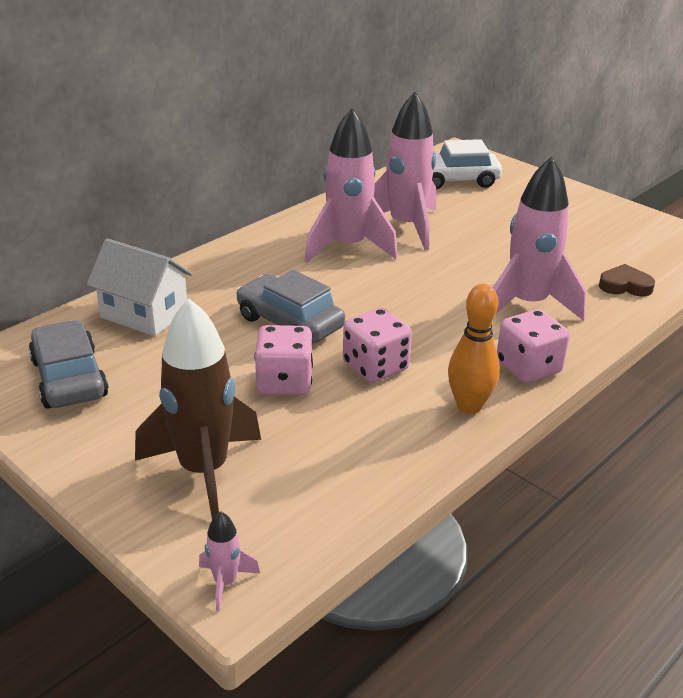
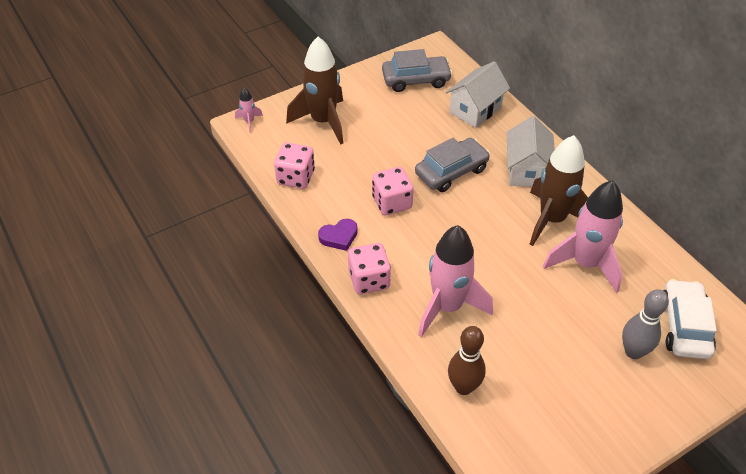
camera: 105 degrees right, 15 degrees up
pink dice [254,325,313,395] -> pink dice moved to [274,143,315,189]
pink rocket [305,108,398,263] -> brown rocket [530,135,588,246]
orange bowling pin [448,283,500,414] -> purple heart [318,219,358,251]
brown heart [599,264,655,296] -> brown bowling pin [448,326,486,395]
none -> white house [507,116,555,187]
none -> grey bowling pin [622,289,669,359]

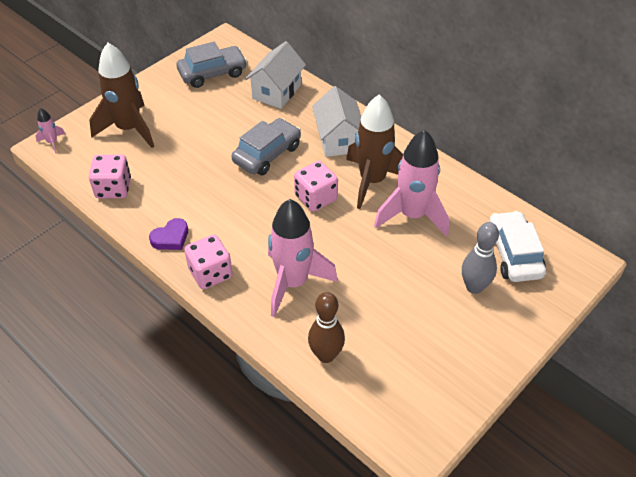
camera: 15 degrees left, 0 degrees up
pink dice [372,167,414,216] -> pink dice moved to [294,161,338,212]

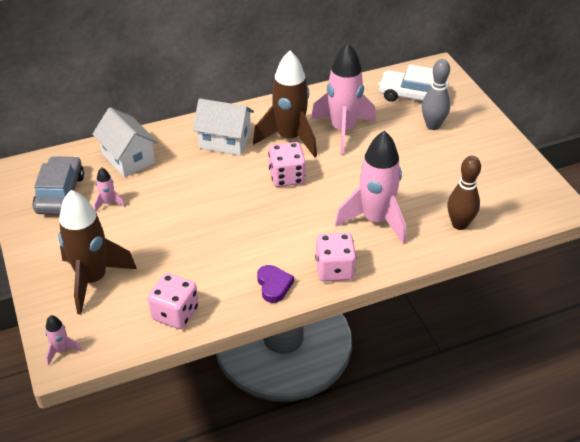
camera: 65 degrees left, 5 degrees down
grey car [231,118,301,175] -> none
none -> pink rocket [94,167,125,211]

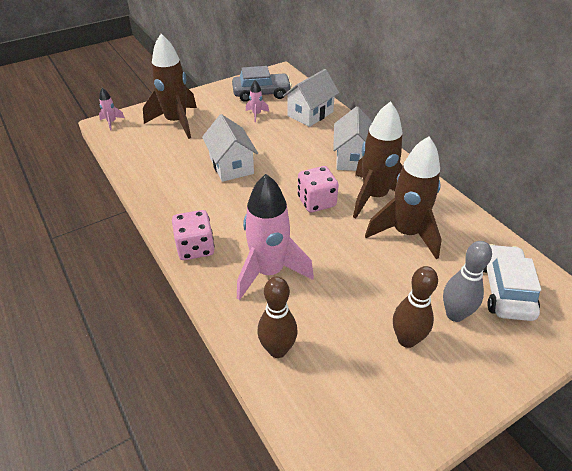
camera: 80 degrees right, 0 degrees up
pink dice [148,273,199,329] -> none
purple heart [257,265,294,303] -> none
pink rocket [311,43,376,155] -> brown rocket [365,136,442,259]
none -> white house [202,114,258,182]
none -> brown bowling pin [393,266,438,348]

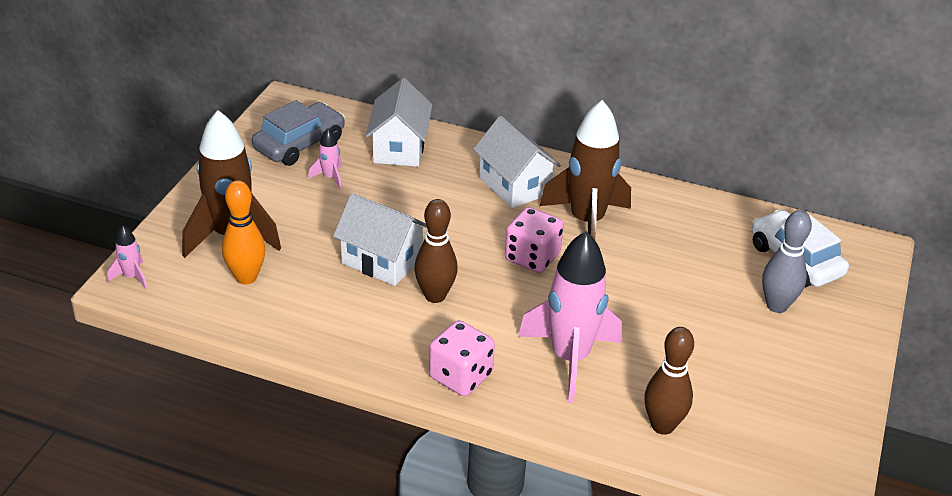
camera: 40 degrees left, 5 degrees down
brown rocket [365,136,442,259] -> none
brown bowling pin [393,266,438,348] -> brown bowling pin moved to [414,199,458,303]
none -> orange bowling pin [222,180,266,284]

